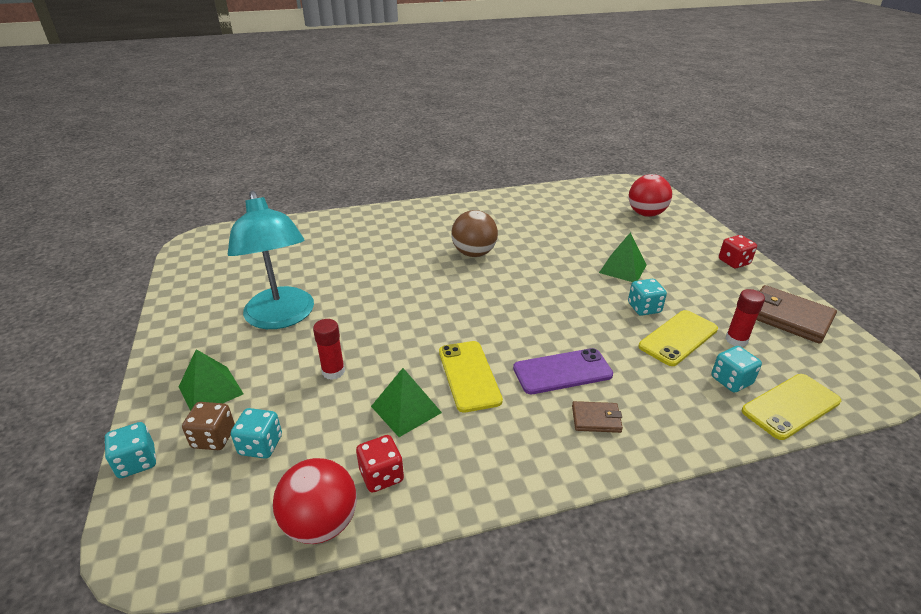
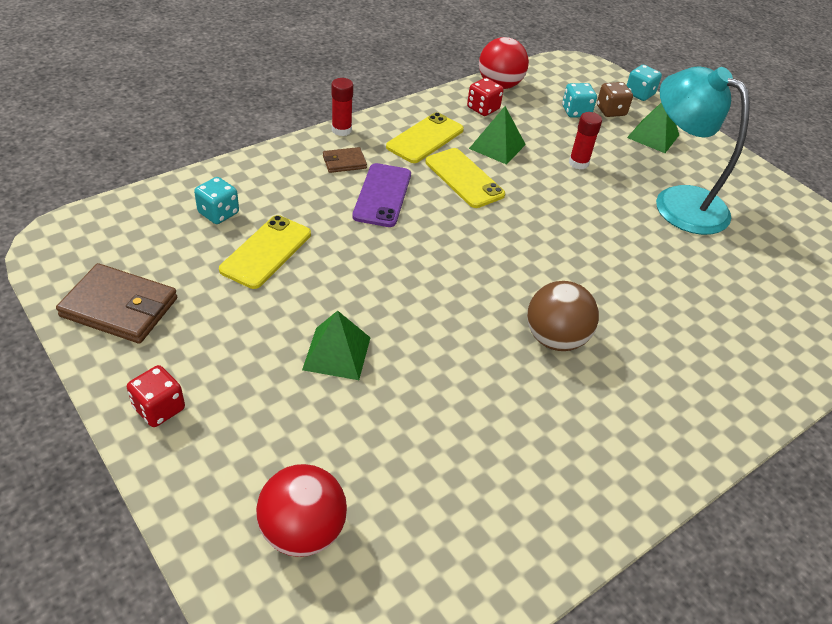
camera: 155 degrees right, 10 degrees up
purple phone [513,348,613,394] -> purple phone turned 45 degrees counterclockwise [352,163,411,227]
turquoise dice [628,279,667,316] -> none
red glue stick [725,289,765,347] -> red glue stick moved to [332,78,353,136]
yellow phone [742,374,841,440] -> yellow phone moved to [386,112,464,163]

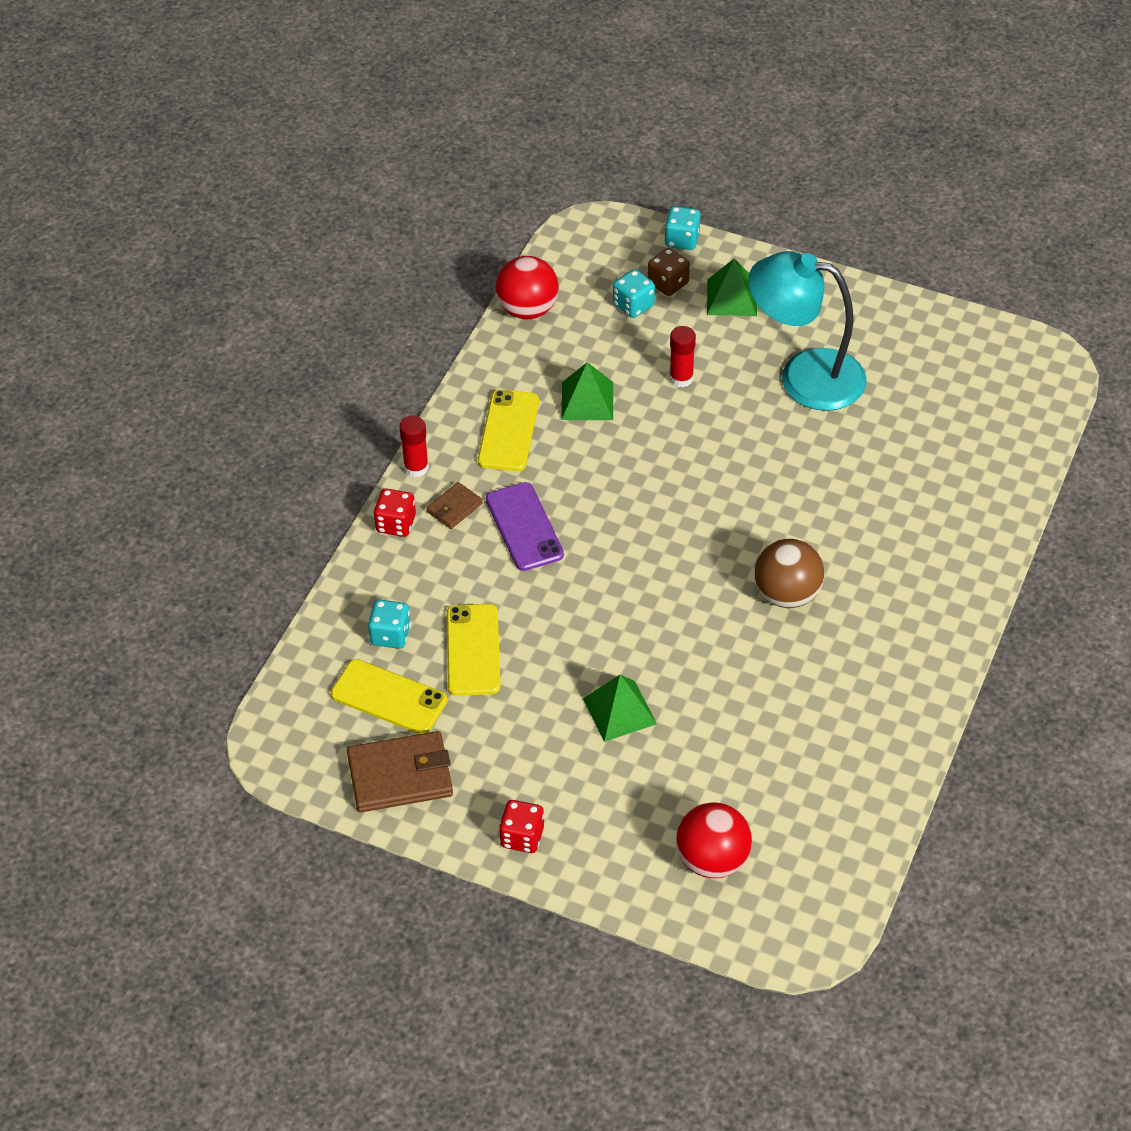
camera: 25 degrees left, 5 degrees up
yellow phone [425,148,505,208] -> yellow phone moved to [331,659,447,734]
red dice [467,78,504,116] -> red dice moved to [374,488,416,537]

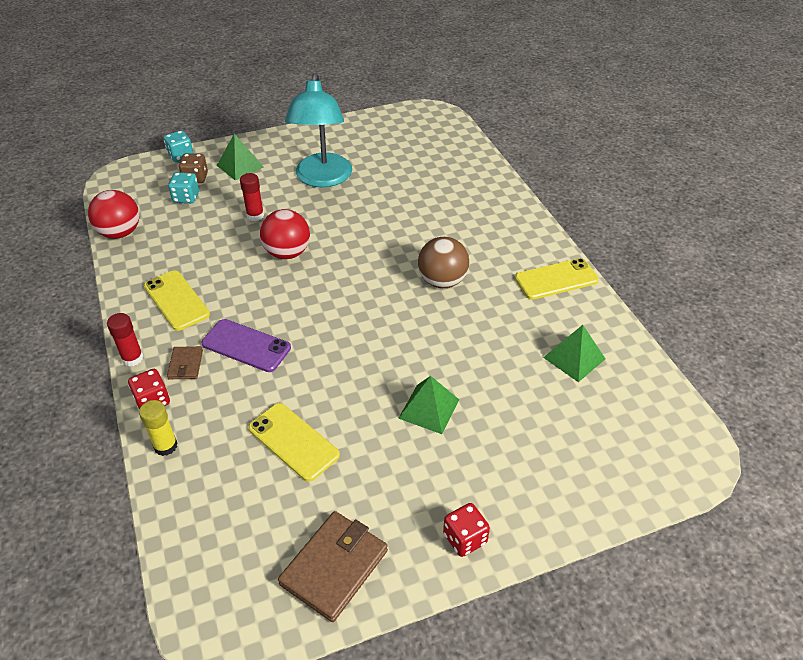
camera: 45 degrees left, 5 degrees down
yellow phone [331,659,447,734] -> yellow phone moved to [515,258,599,300]
turquoise dice [368,600,411,649] -> none
green pyramid [561,362,613,420] -> green pyramid moved to [543,325,605,382]
red ball [676,802,752,878] -> red ball moved to [260,209,310,259]
turquoise lamp [748,251,867,411] -> turquoise lamp turned 60 degrees counterclockwise [285,73,352,187]
none -> yellow glue stick [139,400,178,456]

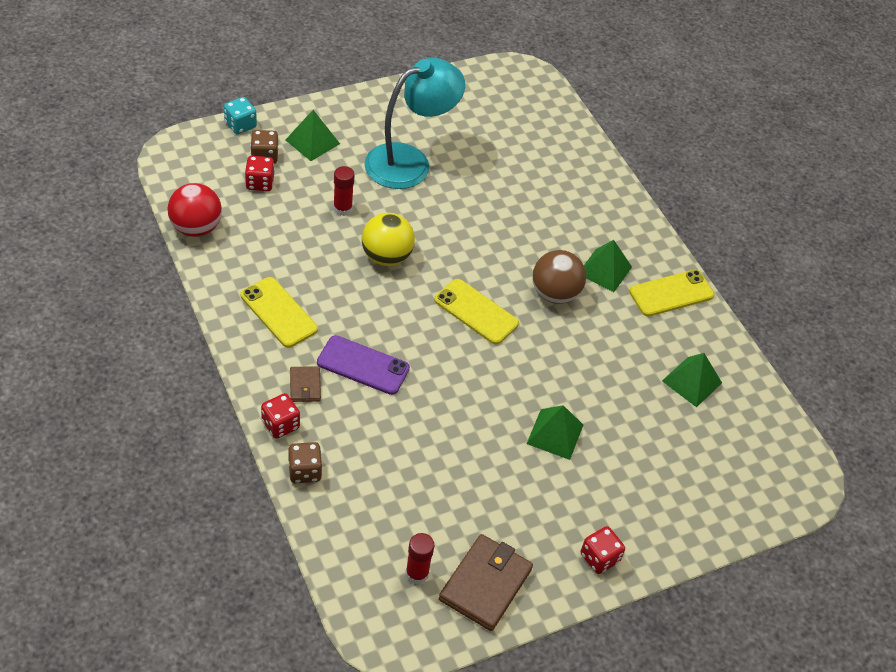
camera: 10 degrees left, 5 degrees up
red glue stick [107,313,144,367] -> red glue stick moved to [405,533,434,584]
yellow glue stick [139,400,178,456] -> brown dice [288,442,322,483]
turquoise dice [168,172,199,203] -> red dice [245,156,274,191]
yellow phone [248,403,340,482] -> yellow phone moved to [434,279,519,345]
red ball [260,209,310,259] -> yellow ball [362,213,415,266]
turquoise lamp [285,73,352,187] -> turquoise lamp turned 120 degrees counterclockwise [364,58,465,189]
none -> green pyramid [584,240,632,292]

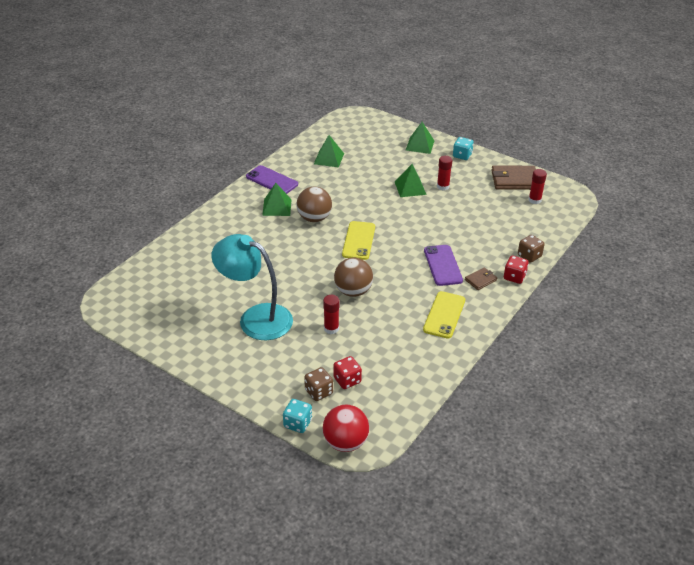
camera: 115 degrees left, 10 degrees down
red ball [168,183,222,237] -> red ball moved to [323,405,369,452]
green pyramid [286,110,340,161] -> green pyramid moved to [406,122,435,154]
yellow ball [362,213,415,266] -> brown ball [334,258,373,297]
red dice [581,526,625,574] -> turquoise dice [453,137,474,160]
yellow phone [629,270,715,316] -> purple phone [246,165,298,194]
none -> red glue stick [437,156,452,190]

